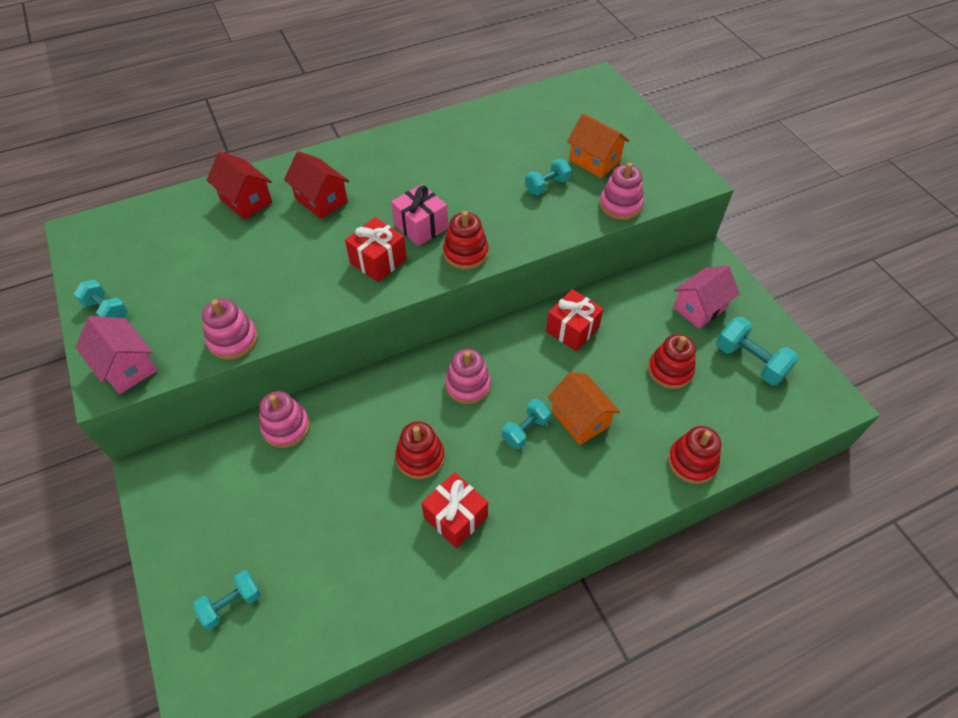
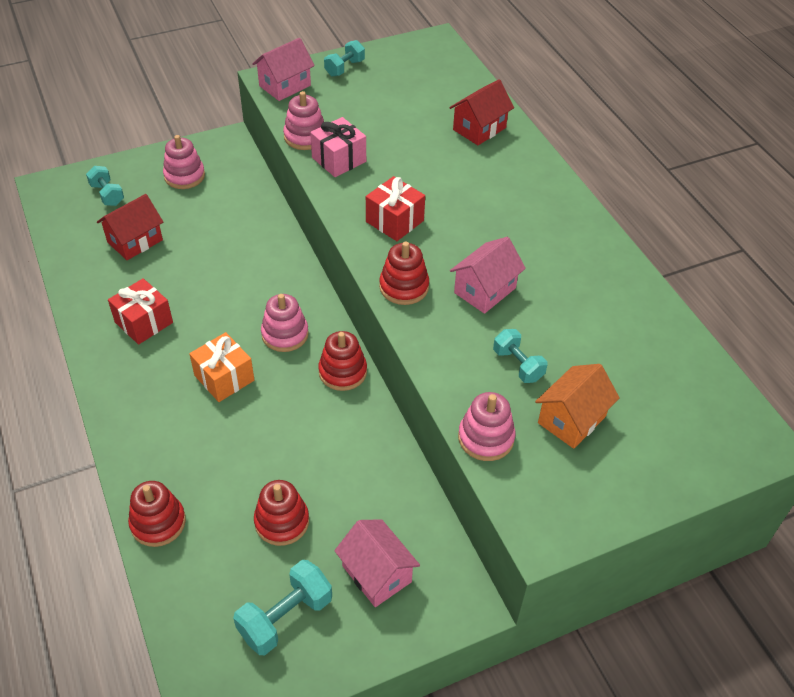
camera: 90 degrees right, 5 degrees down
pink stacking toy [259,391,310,448] -> pink stacking toy moved to [163,135,205,189]
red house [284,151,349,219] -> red house moved to [97,194,163,260]
pink gift [391,184,448,246] -> pink gift moved to [310,117,366,177]
red stacking toy [395,421,445,479] -> red stacking toy moved to [318,331,367,391]
turquoise dumbbell [502,399,551,449] -> orange gift [189,332,254,402]
red gift [546,289,604,351] -> none
orange house [548,372,620,445] -> none
none -> pink house [450,237,526,314]

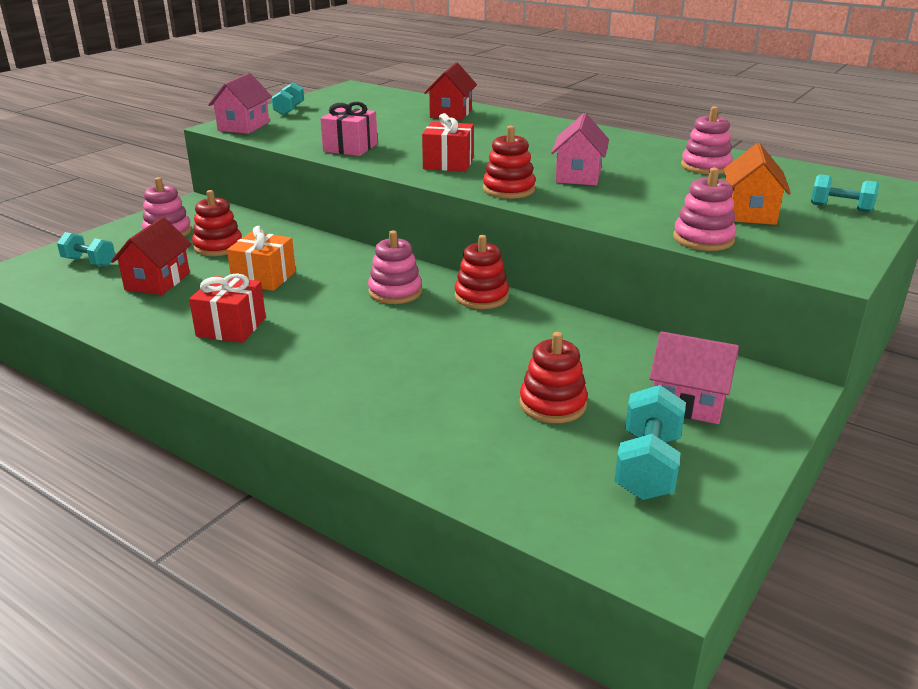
camera: 30 degrees left, 20 degrees down
red stacking toy [128,481,186,547] -> red stacking toy moved to [192,190,242,256]
orange gift [189,332,254,402] -> orange gift moved to [227,226,296,291]
pink stacking toy [283,91,324,150] -> pink stacking toy moved to [681,106,733,174]
turquoise dumbbell [493,329,547,383] -> turquoise dumbbell moved to [811,174,879,213]

